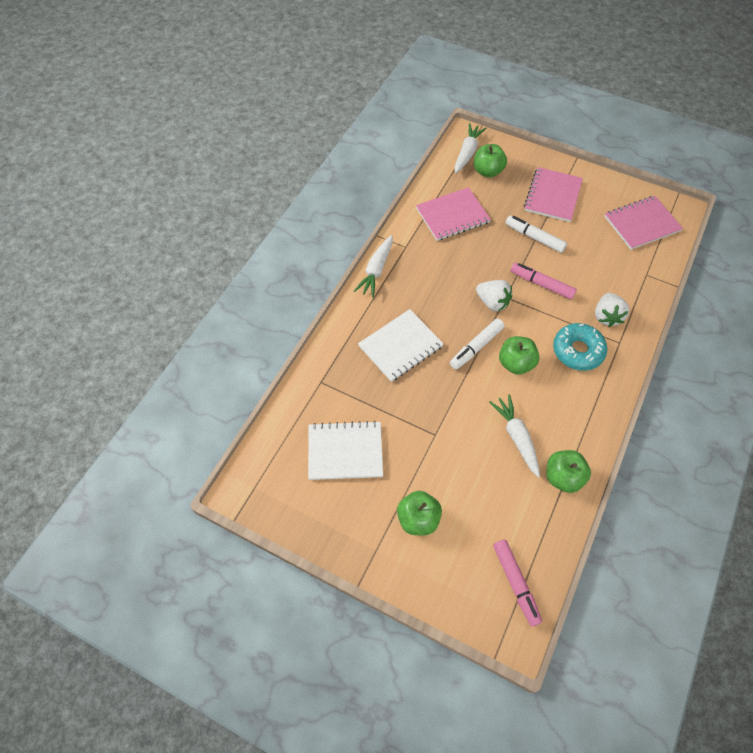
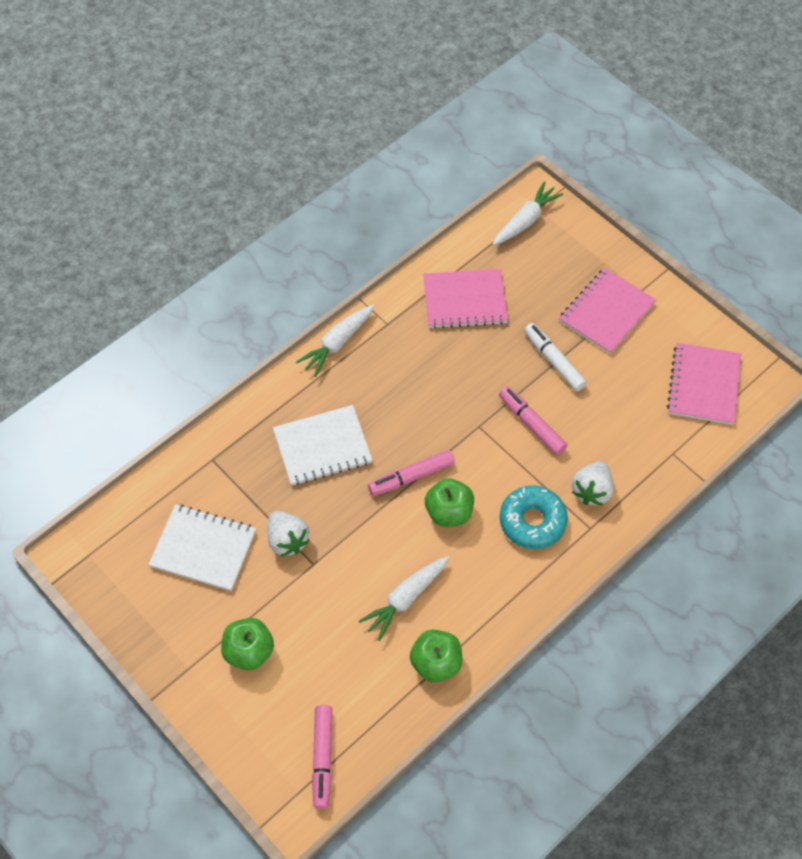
camera: 20 degrees right, 0 degrees up
white marker [450,318,504,369] -> pink marker [368,450,455,496]
green apple [474,144,507,178] -> none
white strawberry [476,280,512,311] -> white strawberry moved to [267,511,310,557]
white carrot [489,394,540,478] -> white carrot turned 135 degrees counterclockwise [359,556,449,641]
pink notebook [604,196,683,250] -> pink notebook turned 75 degrees counterclockwise [667,343,741,425]

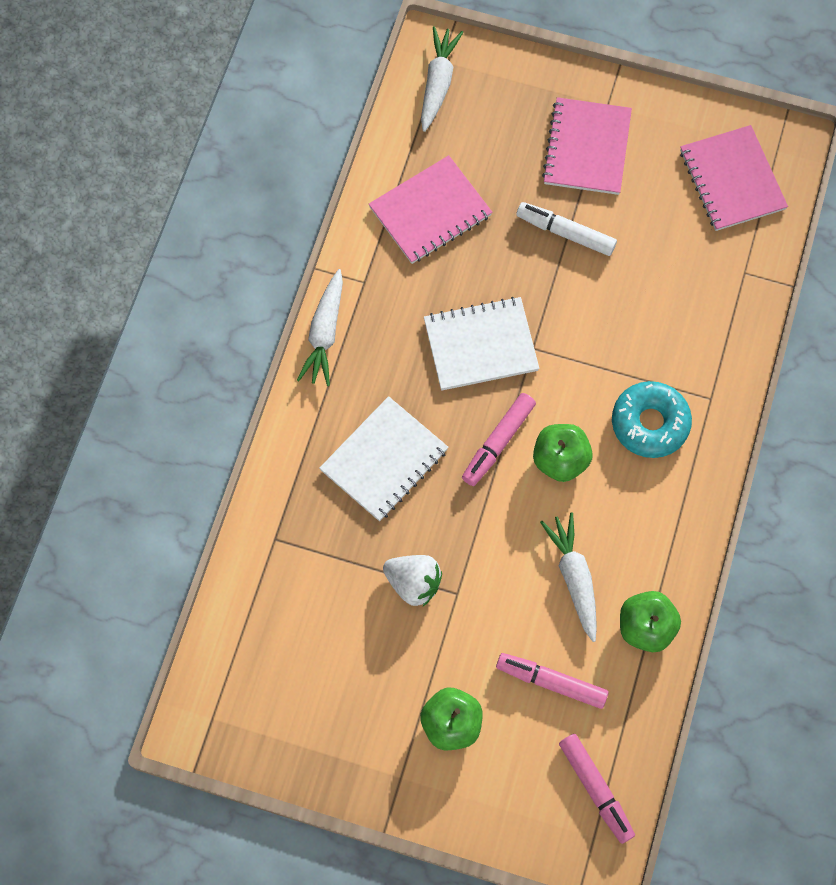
camera: 30 degrees left, 10 degrees up
white notebook [149,504,256,591] -> white notebook moved to [424,297,540,391]
white carrot [359,556,449,641] -> white carrot turned 150 degrees clockwise [540,512,597,642]
pink marker [499,386,567,455] -> pink marker moved to [496,653,609,709]
white strawberry [572,461,614,505] -> none

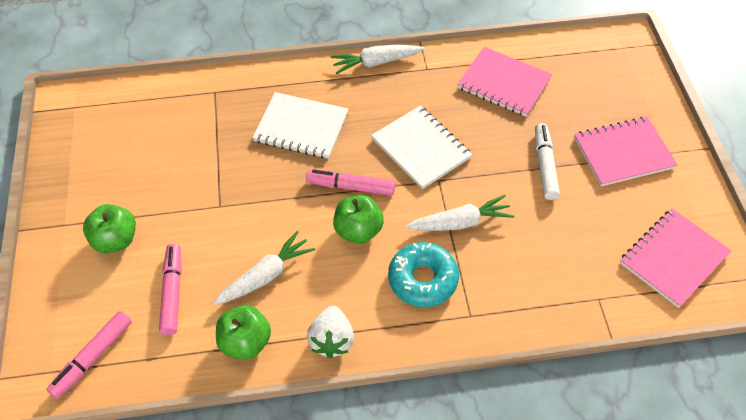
camera: 65 degrees right, 15 degrees down
white strawberry [383,555,442,606] -> white strawberry moved to [307,306,354,358]
white carrot [421,26,463,132] -> white carrot moved to [405,195,514,231]

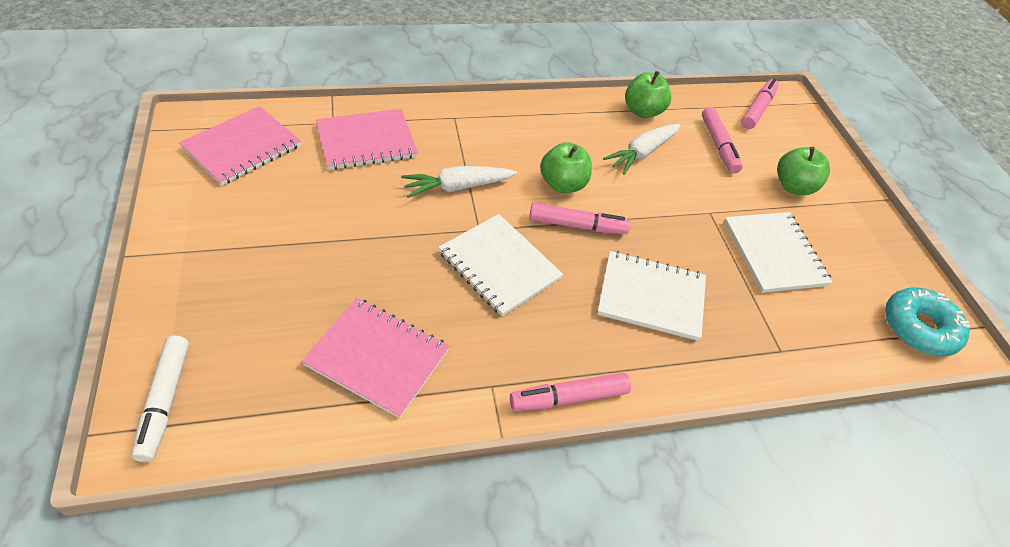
camera: 170 degrees right, 5 degrees down
white strawberry [307,306,354,358] -> none
white carrot [331,45,425,74] -> pink marker [510,373,631,411]
turquoise donut [388,242,459,307] -> turquoise donut moved to [885,287,970,357]
white marker [535,123,560,200] -> white marker moved to [131,335,189,462]
pink notebook [574,117,678,186] -> pink notebook moved to [316,109,418,170]
none -> white notebook [724,212,833,293]

